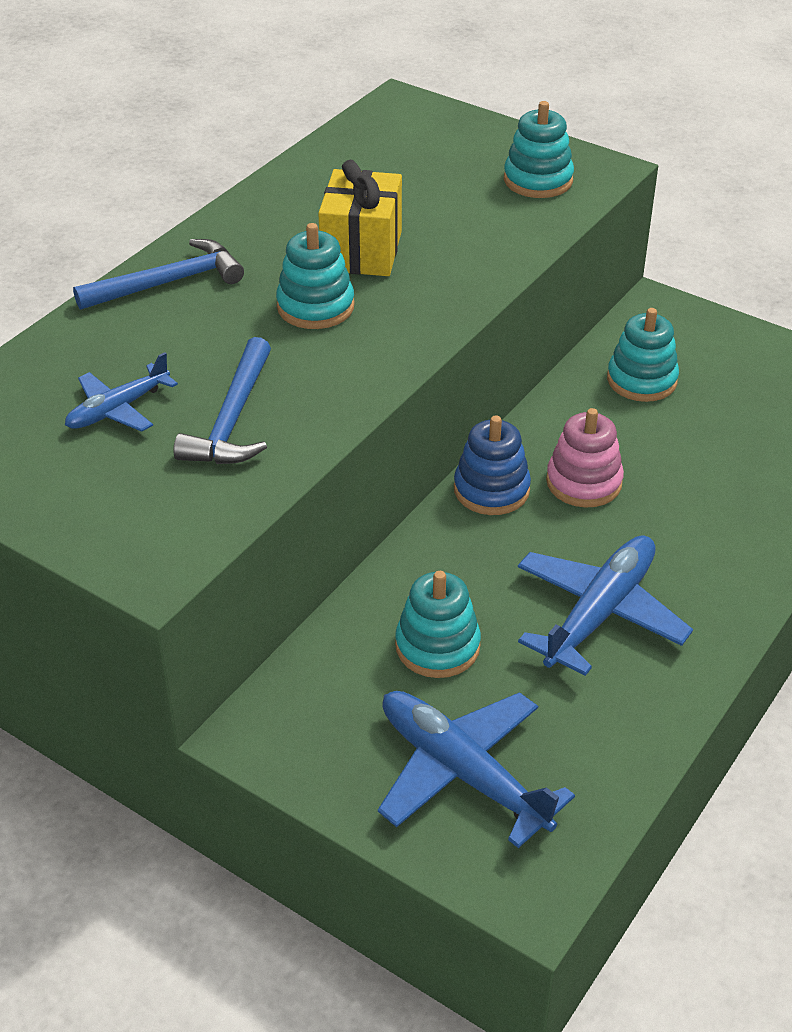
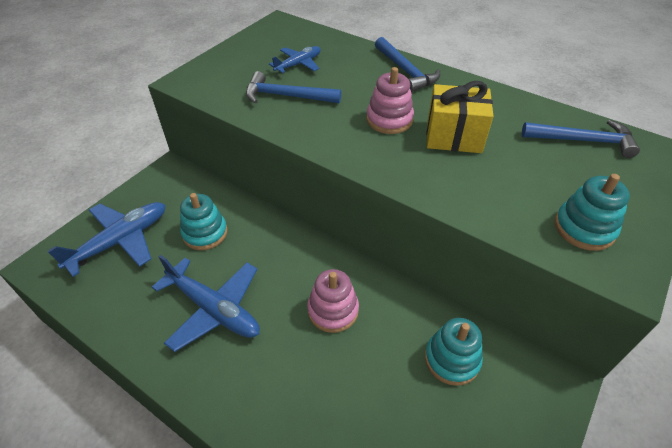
camera: 90 degrees right, 5 degrees up
blue plane [65,352,178,432] -> blue plane turned 90 degrees clockwise [269,46,321,73]
turquoise stacking toy [276,223,354,329] -> pink stacking toy [366,67,414,134]
blue stacking toy [454,416,531,515] -> none
none -> blue hammer [522,120,640,158]

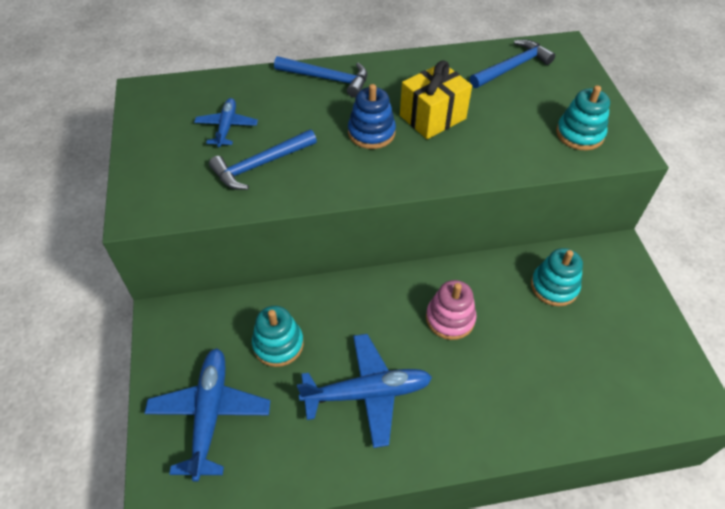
camera: 45 degrees left, 5 degrees up
pink stacking toy [366,67,414,134] -> blue stacking toy [348,84,396,149]

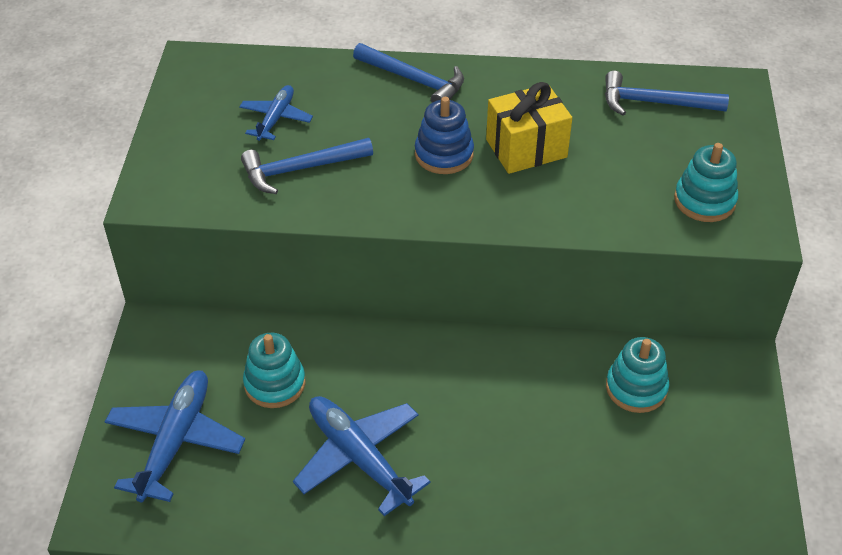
camera: 15 degrees right, 5 degrees down
blue plane [297,334,432,448] -> blue plane turned 135 degrees counterclockwise [293,396,431,516]
pink stacking toy [426,280,477,340] -> none
blue hammer [470,39,555,88] -> blue hammer turned 150 degrees counterclockwise [605,71,729,116]

